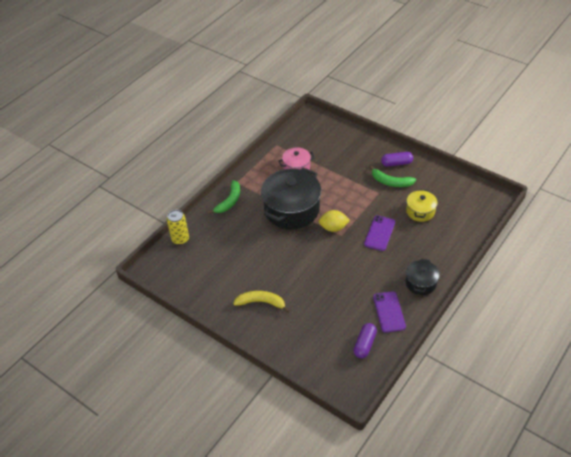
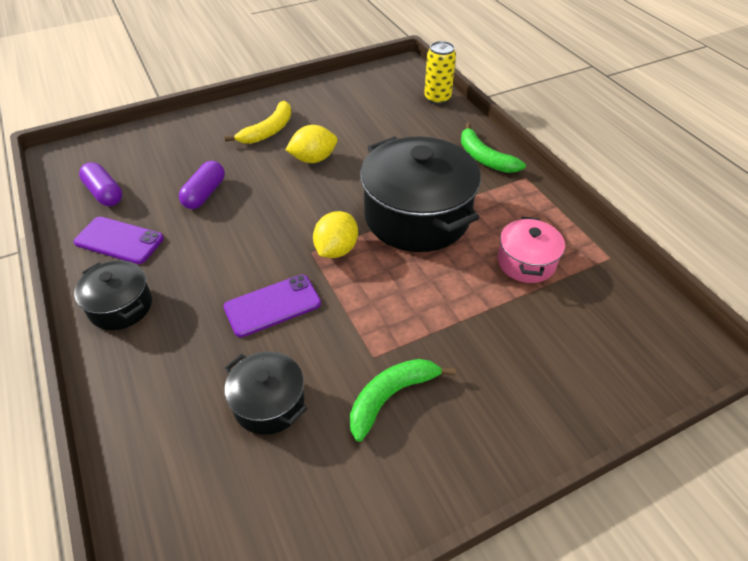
camera: 115 degrees right, 0 degrees up
purple phone [364,215,395,251] -> purple phone turned 75 degrees counterclockwise [224,275,321,337]
purple capsule [381,152,413,167] -> purple capsule moved to [179,161,225,209]
yellow pot [406,189,438,222] -> black pot [225,352,308,435]
none -> yellow lemon [285,125,337,163]

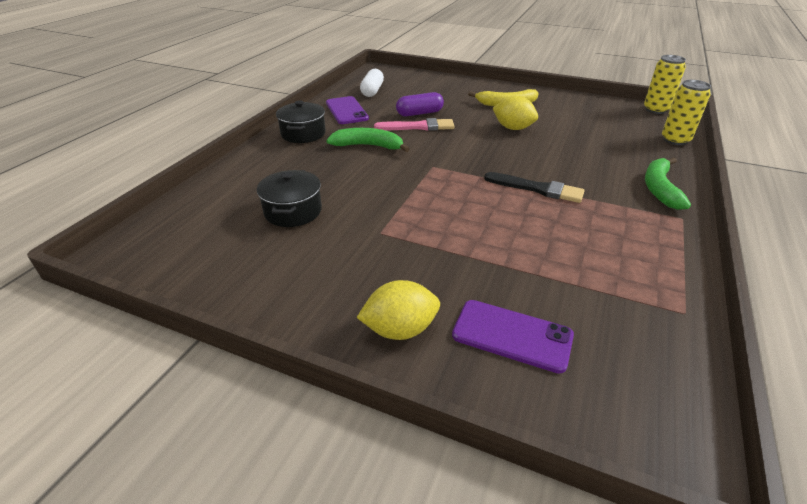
camera: 50 degrees right, 10 degrees down
purple capsule [79,162,122,206] -> white capsule [360,69,384,97]
purple phone [224,275,321,337] -> purple phone moved to [452,300,574,374]
yellow lemon [313,211,358,258] -> yellow lemon moved to [356,280,440,340]
green banana [350,359,456,442] -> green banana moved to [326,128,409,152]
black pot [360,136,481,252] -> black brush [484,172,585,203]
pink pot [498,217,565,283] -> none
none -> pink brush [374,118,455,131]
none -> yellow can [644,55,686,114]

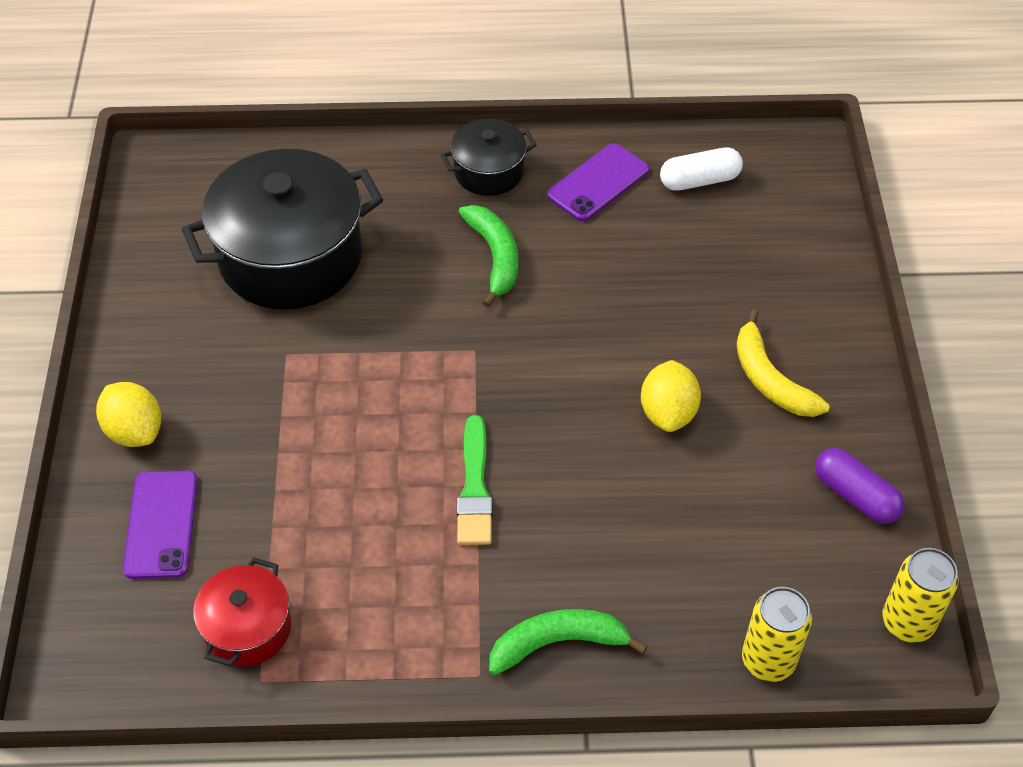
camera: 65 degrees right, 15 degrees up
black pot [257,170,322,227] -> black pot [182,149,383,310], size x1.96
pink brush [374,118,455,131] -> none
purple capsule [396,92,444,116] -> purple capsule moved to [815,448,905,524]
black brush [484,172,585,203] -> green brush [457,415,492,545]
none -> red pot [193,557,291,667]

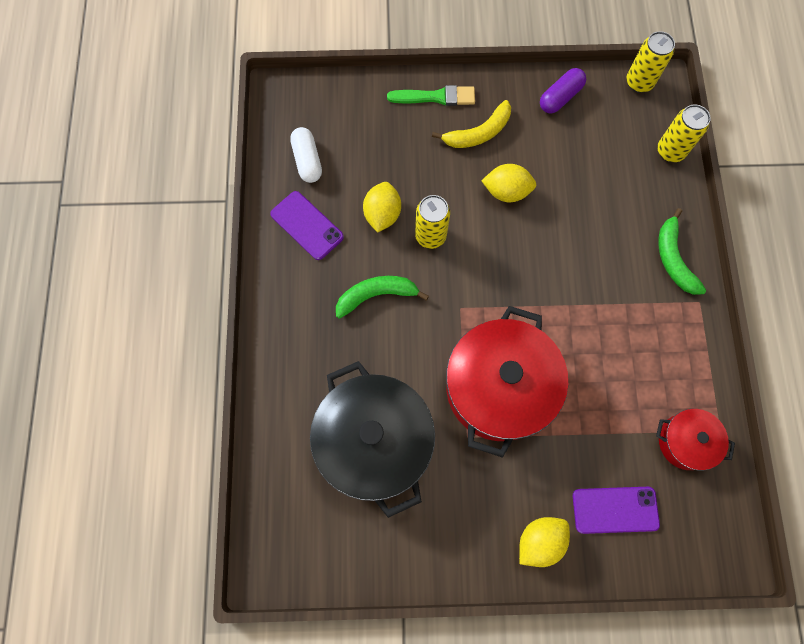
camera: 90 degrees left, 20 degrees up
black pot [441,119,536,196] -> none
green brush [457,415,492,545] -> green brush moved to [387,85,475,106]
none -> yellow lemon [363,182,401,233]
none -> yellow can [415,195,450,249]
none -> red pot [446,306,568,458]

